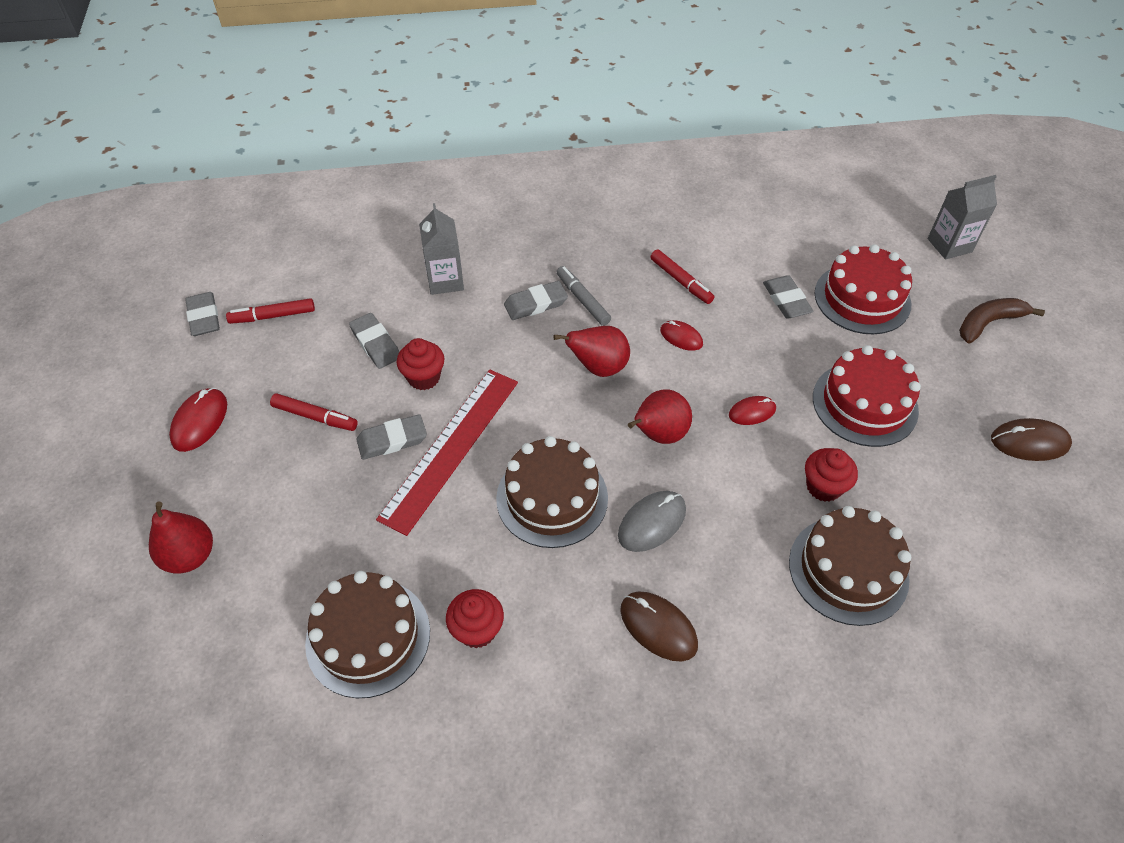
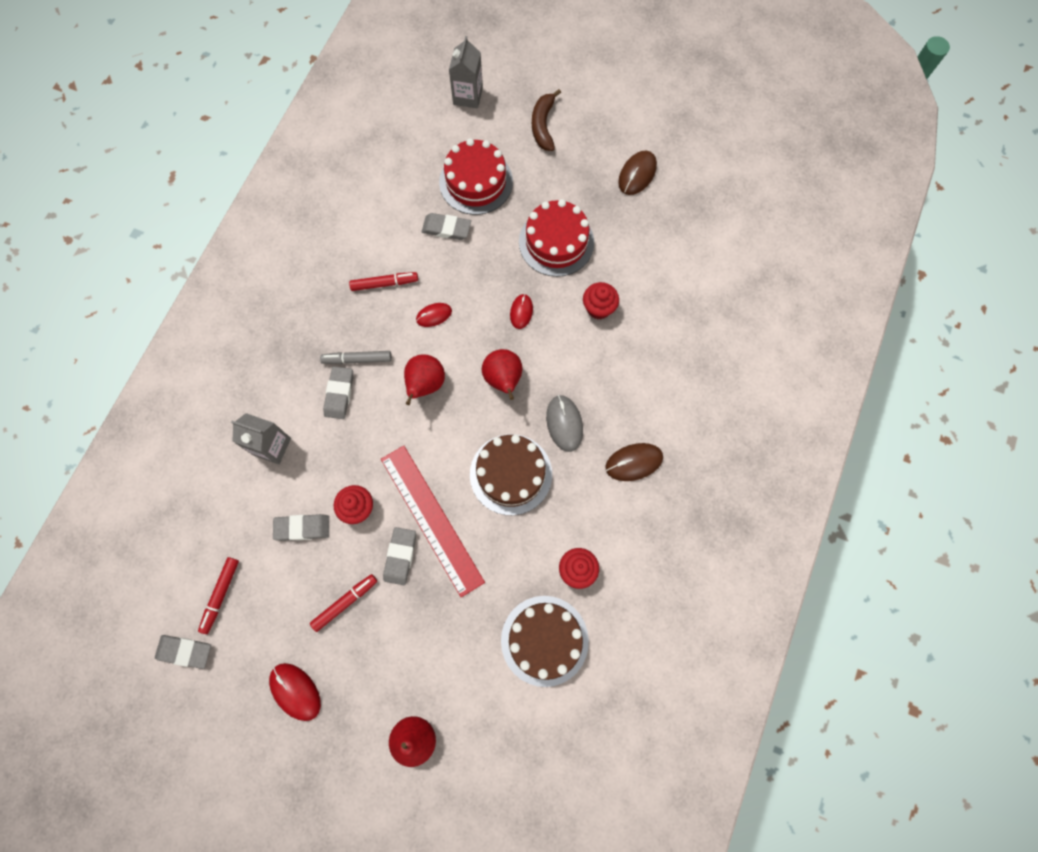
camera: 60 degrees left, 20 degrees up
brown cake [789,506,911,626] -> none

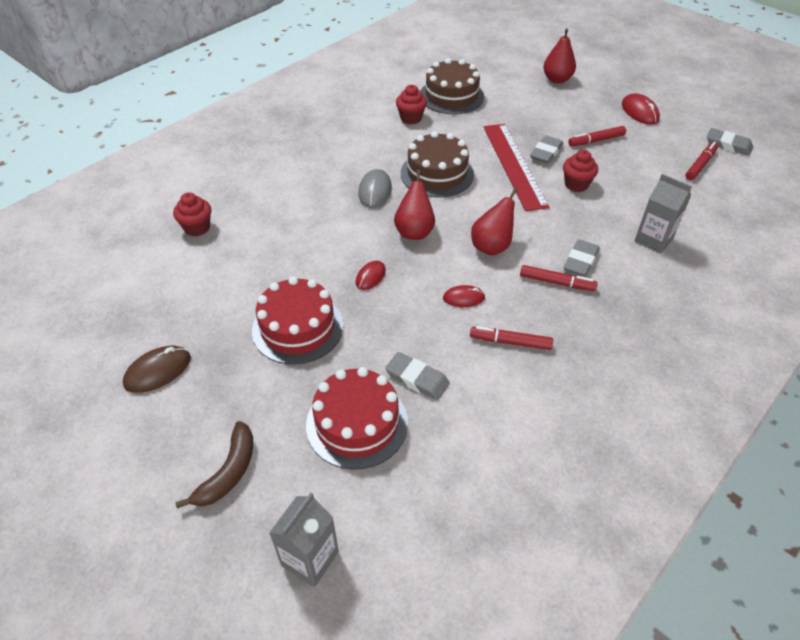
camera: 160 degrees left, 25 degrees down
grey eraser [273,514,329,541] -> none
grey marker [320,351,392,364] -> red marker [520,265,598,291]
red cupcake [583,282,619,319] -> red cupcake moved to [173,192,211,237]
brown mouse [605,443,663,481] -> none

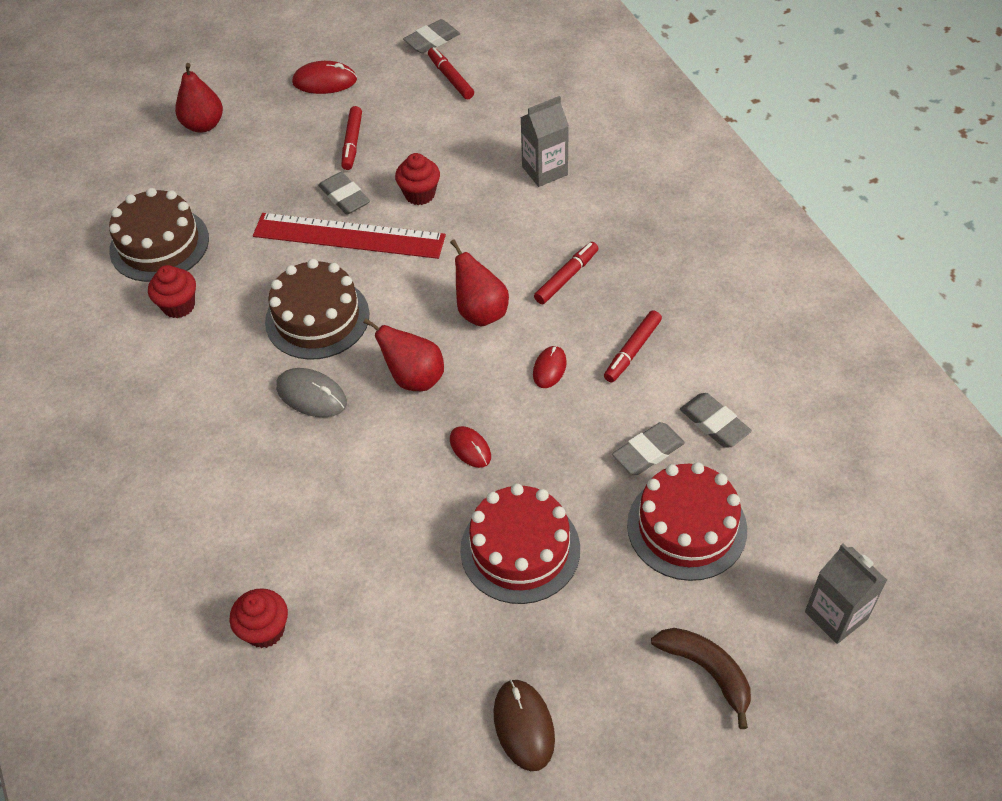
camera: 65 degrees left, 5 degrees up
grey eraser [564,239,599,276] -> grey eraser moved to [680,393,752,448]

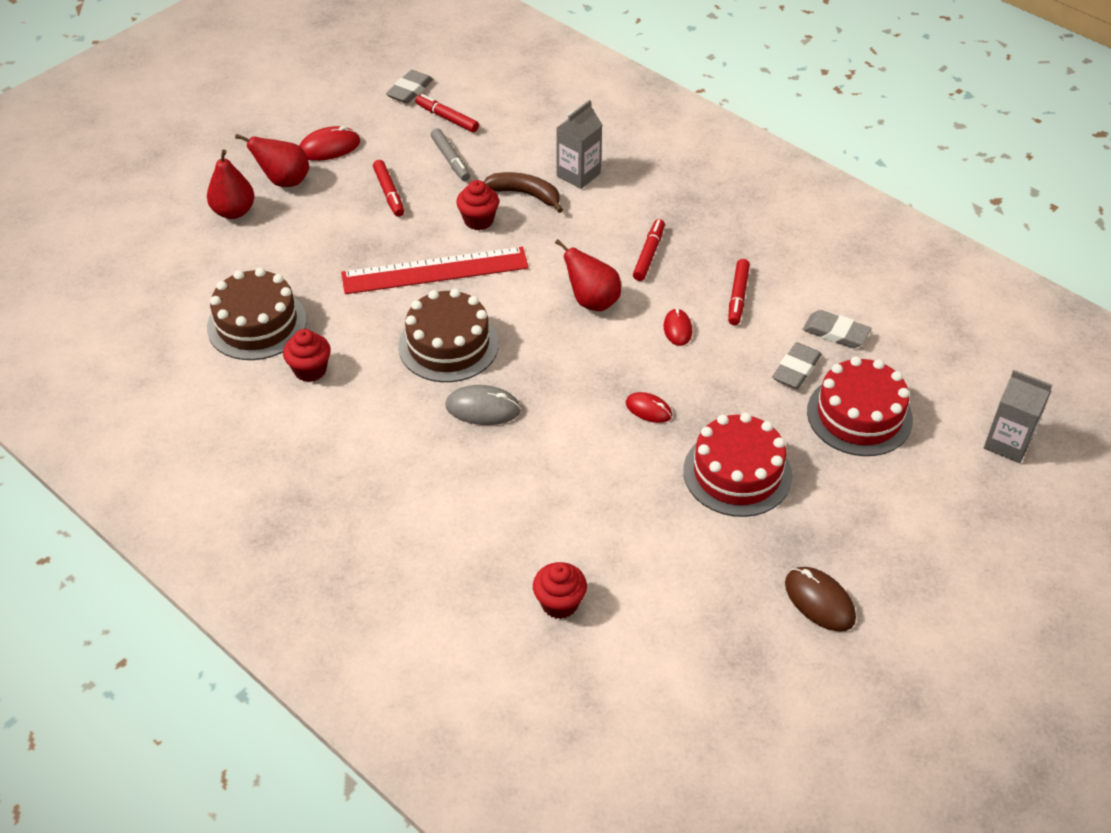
camera: 25 degrees left, 5 degrees down
grey eraser [318,172,370,215] -> none
red pear [363,318,444,391] -> red pear moved to [235,134,309,187]
brown banana [651,628,751,729] -> brown banana moved to [483,172,563,213]
none -> grey marker [431,128,470,181]

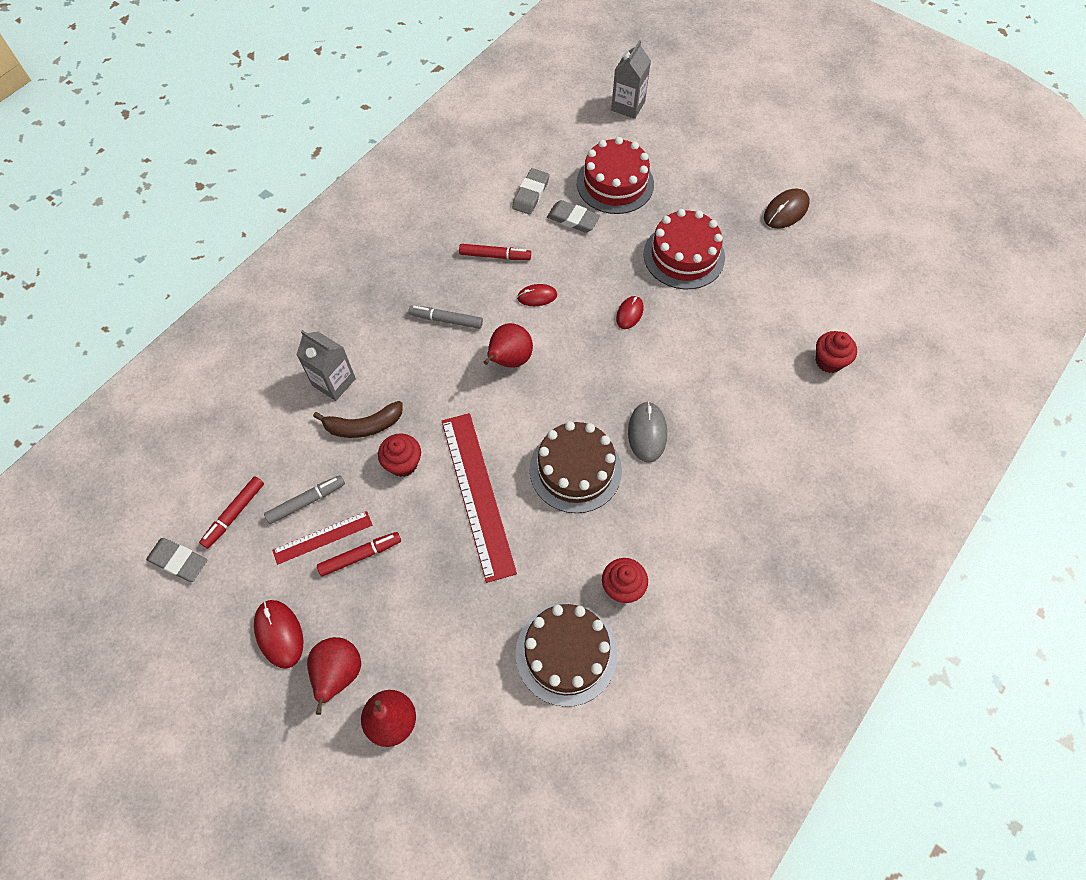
camera: 95 degrees left, 15 degrees up
brown banana [483,172,563,213] -> brown banana turned 120 degrees counterclockwise [313,401,403,438]
red marker [633,219,665,281] -> grey marker [408,305,483,329]
none -> red ruler [272,511,372,565]

